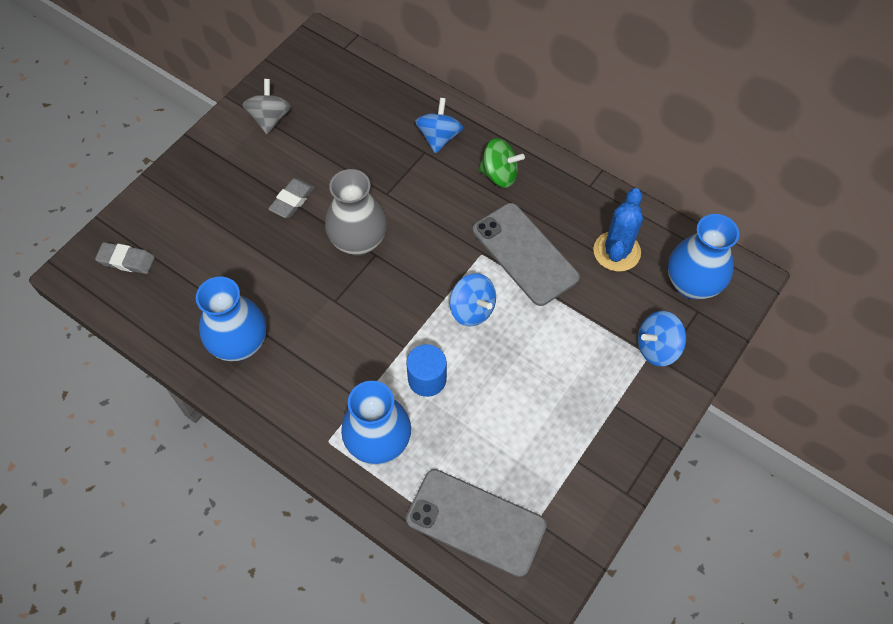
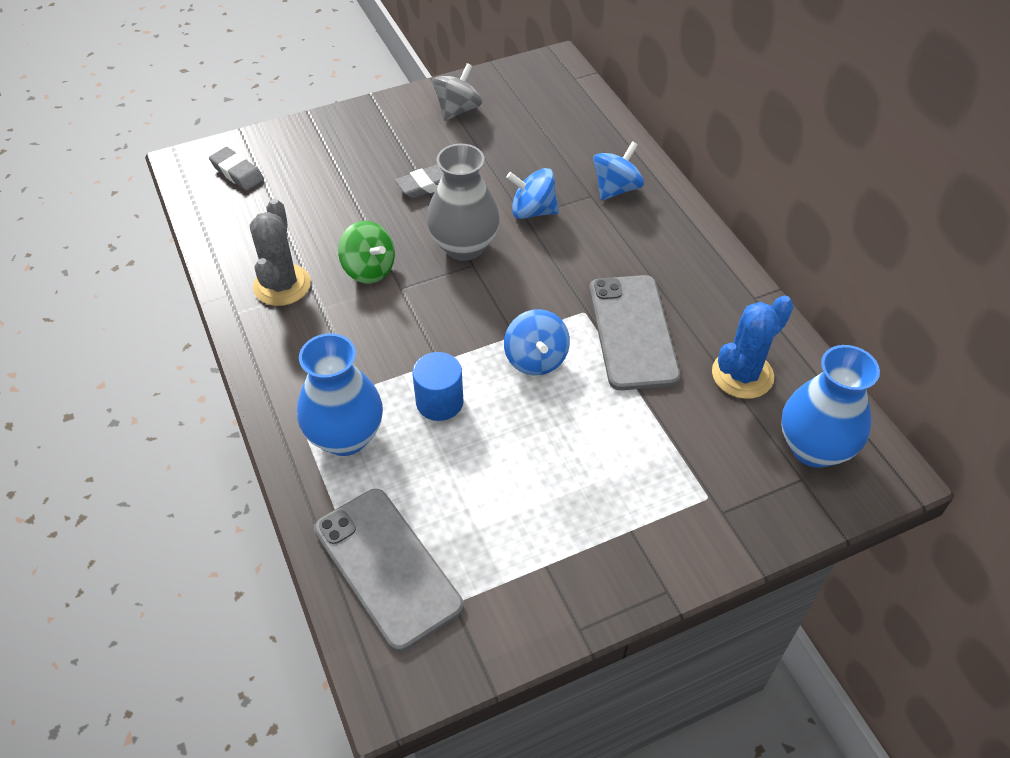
camera: 30 degrees right, 10 degrees down
blue vase [196,276,266,361] -> grey cactus [250,199,311,306]
green spinning top [478,138,525,188] -> green spinning top moved to [338,221,395,283]
blue spinning top [638,311,686,366] -> blue spinning top moved to [506,168,559,219]

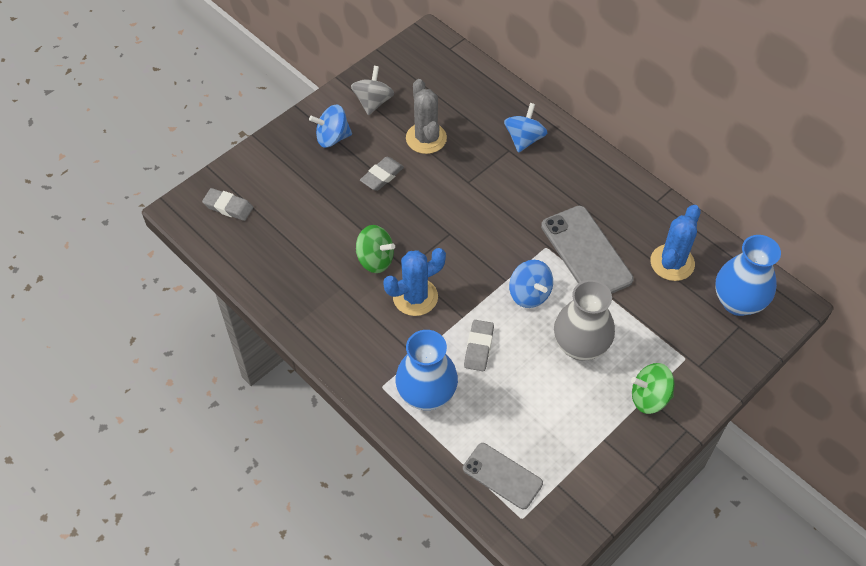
camera: 20 degrees left, 5 degrees up
grey cactus [250,199,311,306] -> grey cactus moved to [406,79,447,154]
grey phone [314,489,464,652] -> grey phone [463,443,543,509], size x0.64
blue cylinder [412,352,464,421] -> grey eraser [464,320,494,371]
grey vase [427,144,500,261] -> grey vase moved to [554,280,615,361]
blue spinning top [506,168,559,219] -> blue spinning top moved to [309,104,352,148]
none -> blue cactus [383,248,446,316]
none -> green spinning top [631,363,674,414]

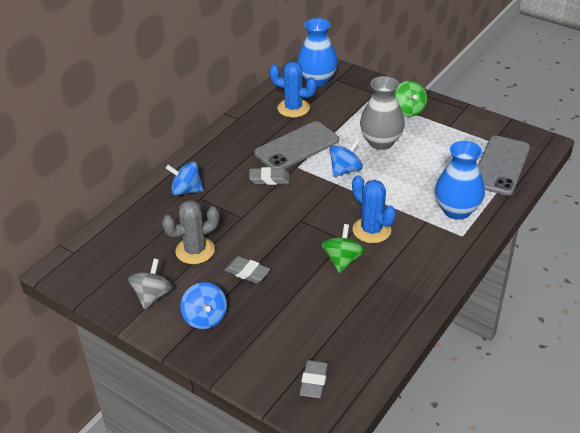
camera: 100 degrees left, 15 degrees down
grey spinning top [351,66,394,115] -> grey spinning top turned 105 degrees clockwise [128,259,173,309]
grey phone [463,443,543,509] -> grey phone [478,136,530,196], size x1.56
grey eraser [464,320,494,371] -> grey eraser moved to [249,167,289,185]

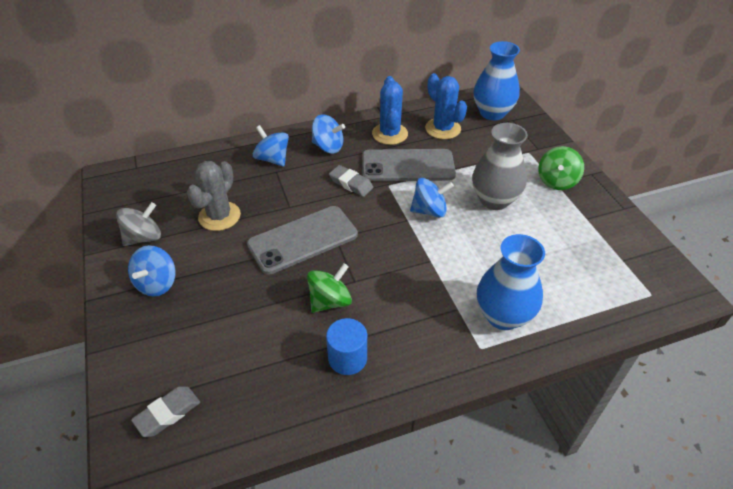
camera: 35 degrees right, 5 degrees up
grey cactus [162,200,219,264] -> grey cactus turned 75 degrees counterclockwise [187,161,241,231]
grey eraser [224,256,270,283] -> none
blue cactus [352,176,396,243] -> blue cactus moved to [372,76,408,145]
grey phone [478,136,530,196] -> grey phone moved to [247,206,358,275]
none -> blue spinning top [312,114,345,154]
none -> blue cylinder [326,318,367,375]

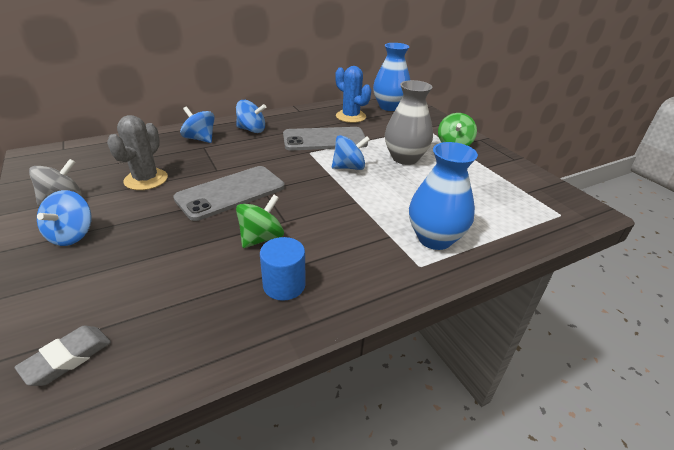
camera: 10 degrees left, 10 degrees down
grey eraser [329,165,373,197] -> none
blue cactus [372,76,408,145] -> none

